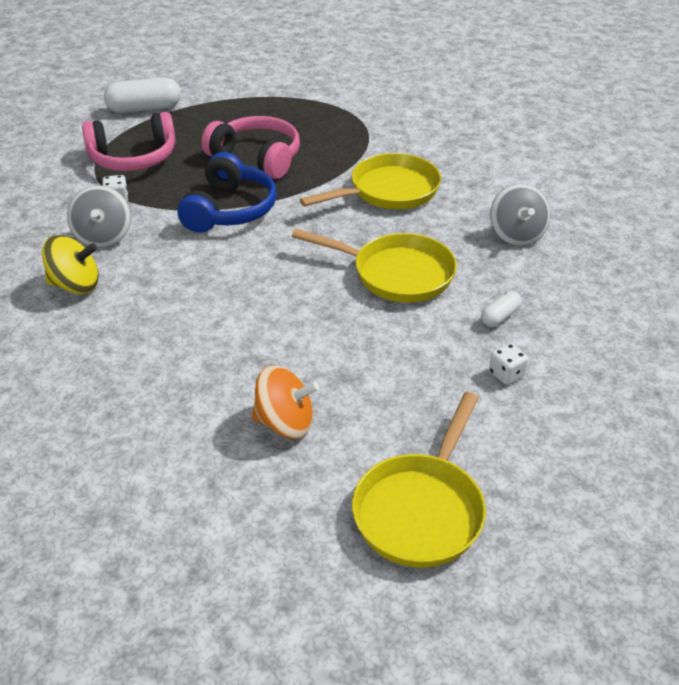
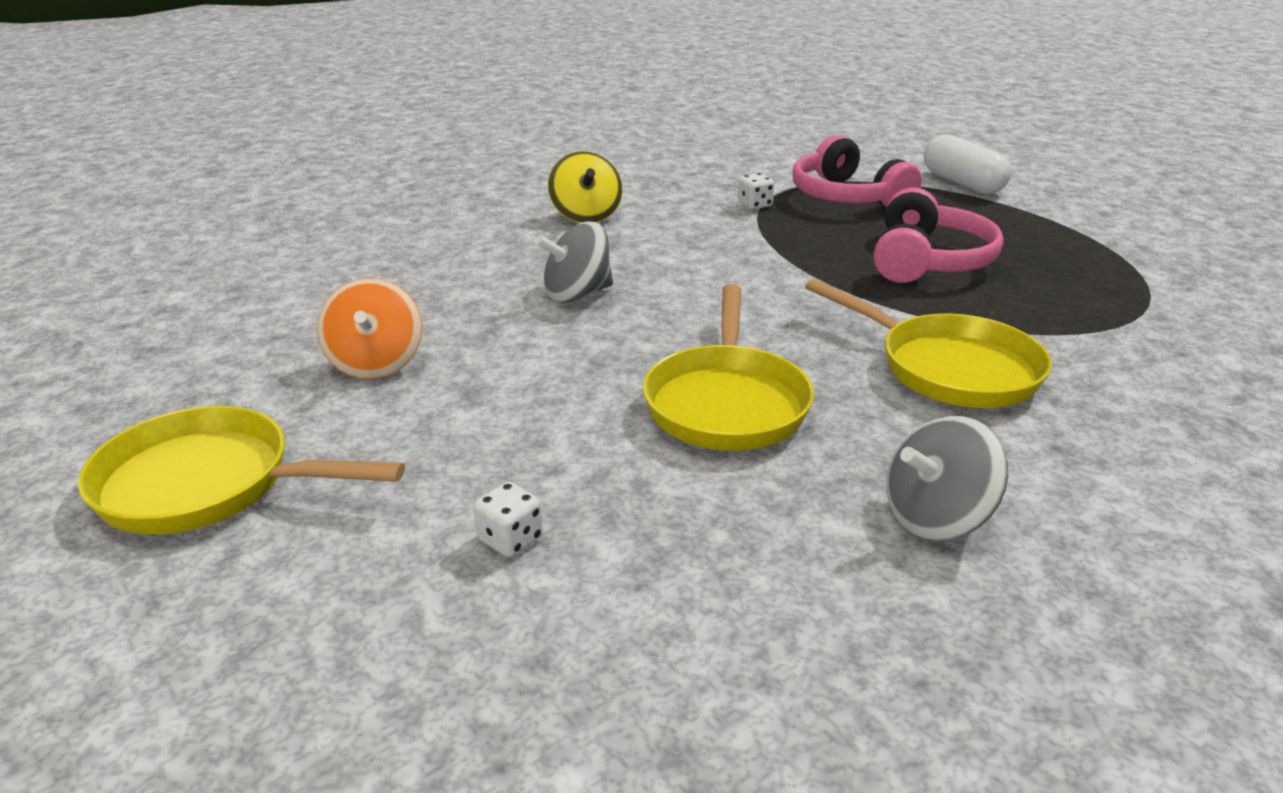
camera: 75 degrees right, 10 degrees down
grey spinning top [67,185,131,248] -> grey spinning top moved to [535,221,613,303]
blue headphones [177,152,277,233] -> none
white capsule [481,291,522,327] -> none

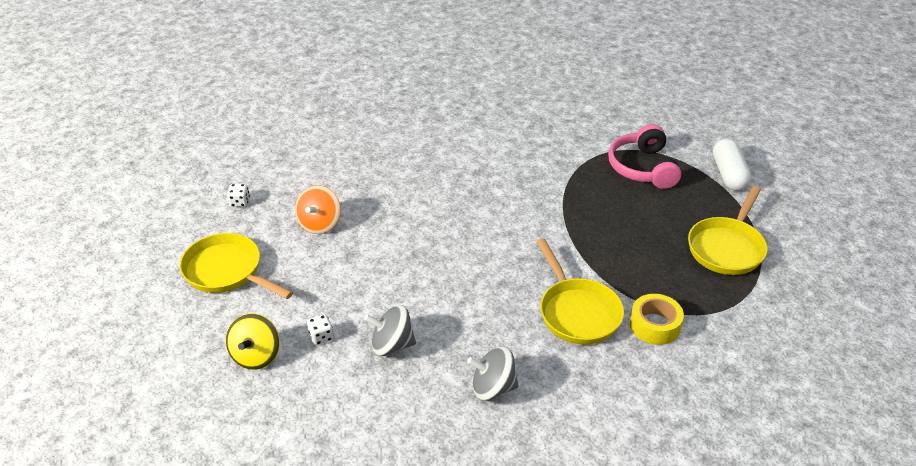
camera: 25 degrees right, 10 degrees up
grey spinning top [535,221,613,303] -> grey spinning top moved to [364,305,416,356]
yellow spinning top [548,151,622,223] -> yellow spinning top moved to [226,313,280,370]
yellow pan [643,284,814,451] -> yellow pan moved to [688,186,768,275]
white dice [738,173,774,209] -> white dice moved to [227,184,250,207]
pink headphones [874,188,1004,283] -> none
none -> yellow tape [630,294,684,345]

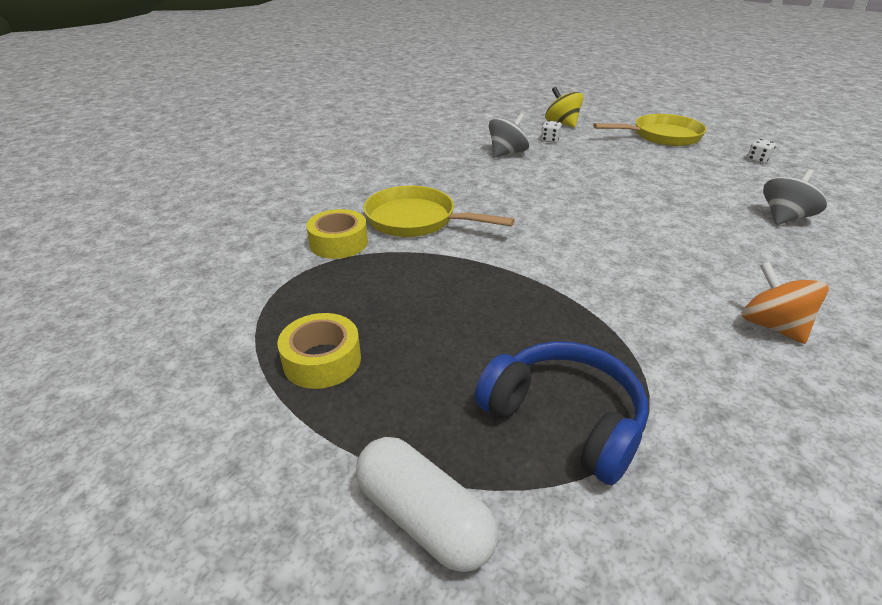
camera: 135 degrees right, 5 degrees down
orange spinning top [295,185,341,234] -> orange spinning top moved to [742,262,828,344]
grey spinning top [467,346,519,401] -> grey spinning top moved to [763,169,827,225]
pink headphones [608,124,681,189] -> blue headphones [475,341,648,485]
yellow pan [688,186,768,275] -> yellow tape [278,313,361,389]

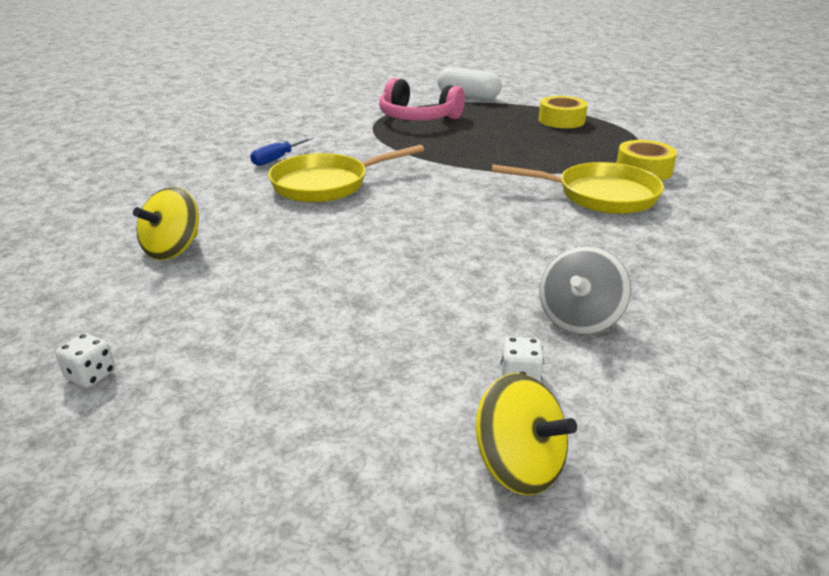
camera: 165 degrees right, 5 degrees down
blue headphones [475,341,648,485] -> pink headphones [379,78,465,121]
yellow pan [593,114,707,146] -> yellow pan moved to [268,145,424,203]
orange spinning top [742,262,828,344] -> blue screwdriver [250,137,314,166]
grey spinning top [763,169,827,225] -> yellow spinning top [133,187,199,260]

